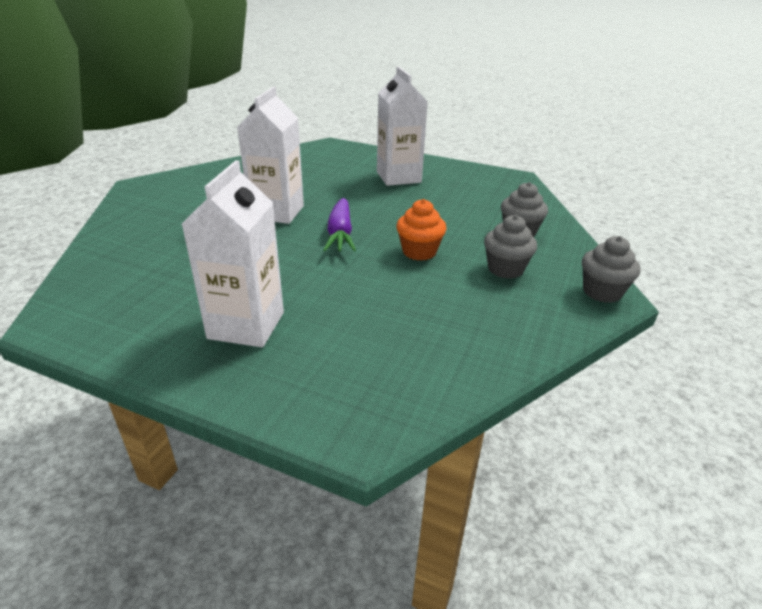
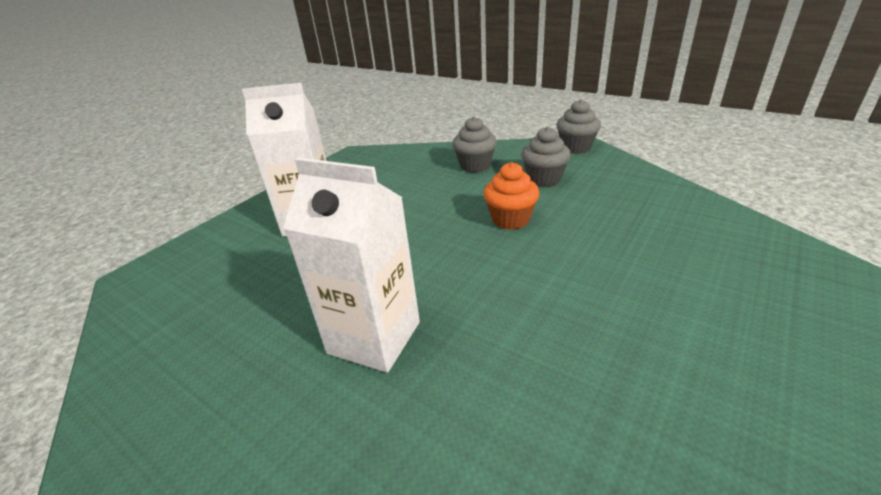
camera: 75 degrees left, 0 degrees up
white carton [182,160,284,347] -> none
purple carrot [323,198,356,251] -> none

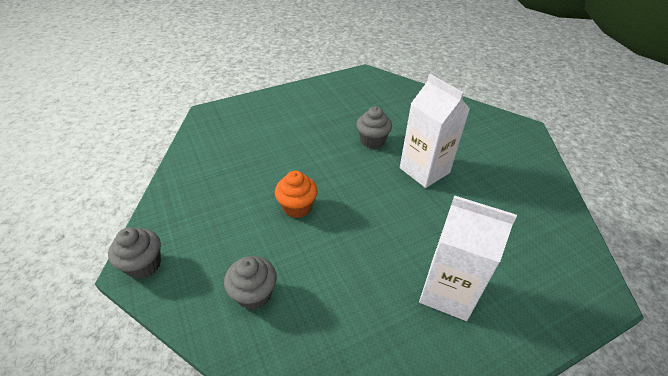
camera: 155 degrees left, 10 degrees up
grey cupcake [521,127,571,187] -> grey cupcake moved to [356,106,392,149]

